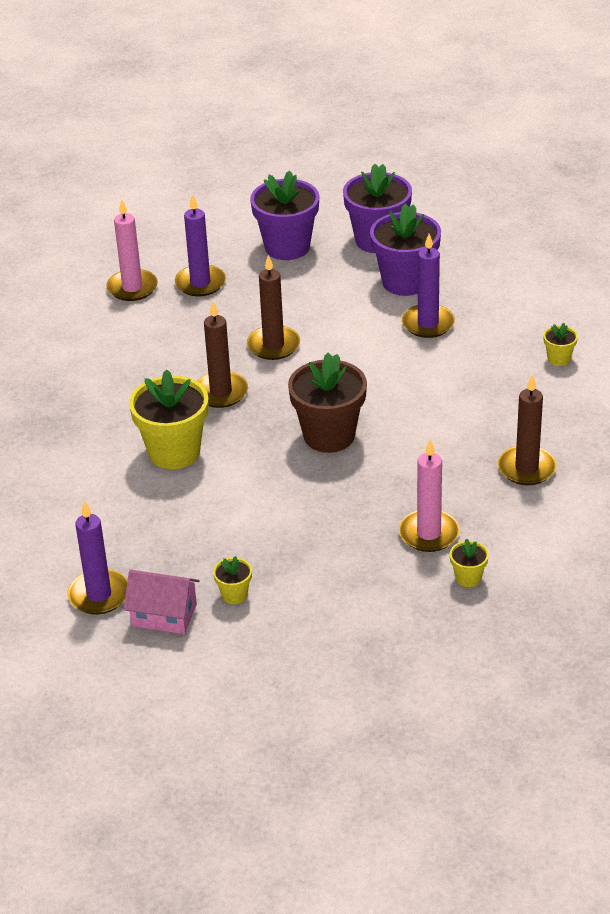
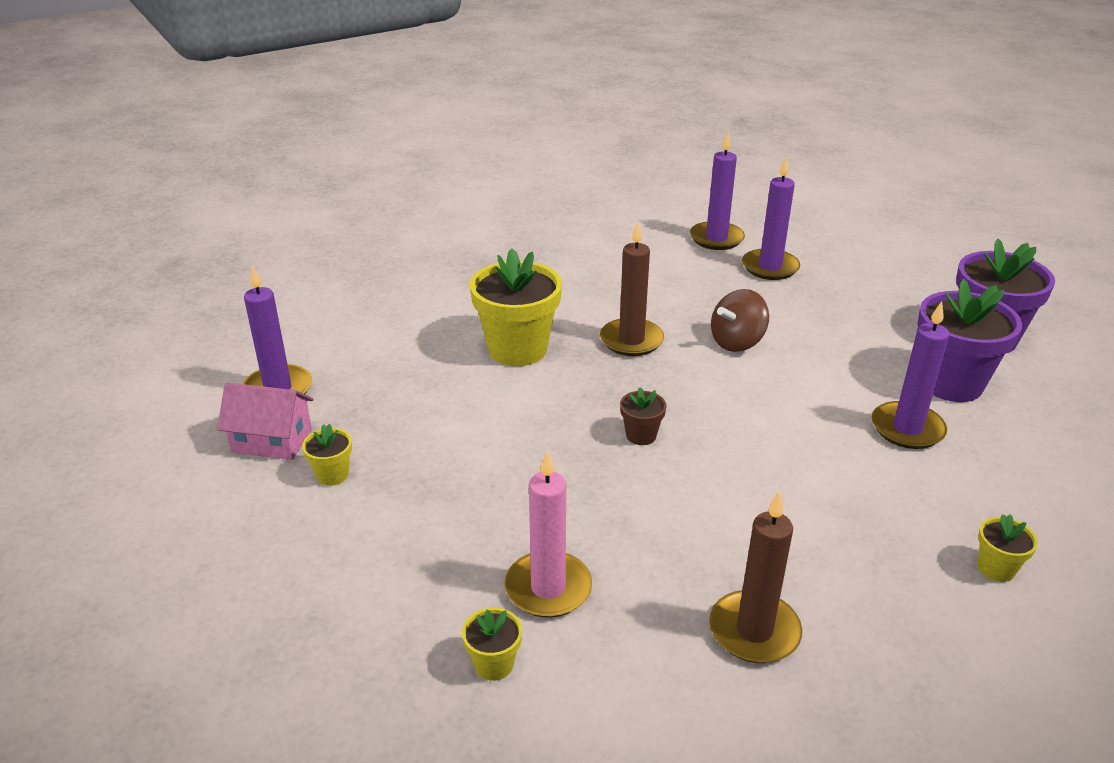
camera: 55 degrees right, 5 degrees down
pink candle [106,200,158,301] -> purple candle [690,132,745,250]
pink house [124,570,199,634] -> pink house turned 60 degrees counterclockwise [217,382,313,460]
brown candle [247,255,300,360] -> brown spinning top [711,289,769,352]
purple flower pot [250,170,320,260] -> none
brown flower pot [288,352,367,453] -> brown flower pot [620,387,667,445], size x0.46

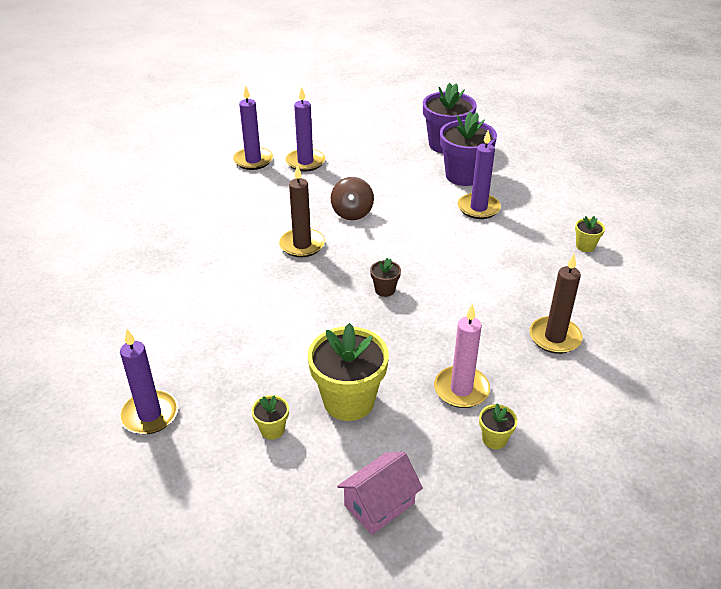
camera: 50 degrees left, 5 degrees up
pink house [217,382,313,460] -> pink house moved to [337,452,423,535]
yellow flower pot [470,249,562,366] -> yellow flower pot moved to [308,323,389,421]

